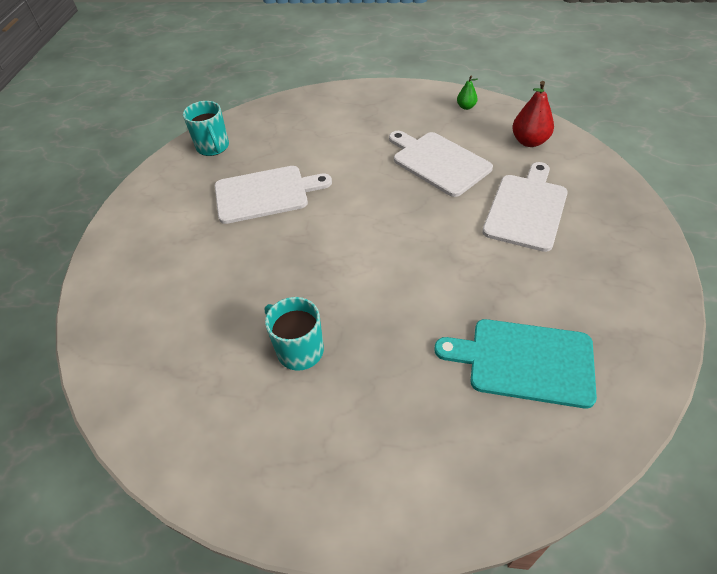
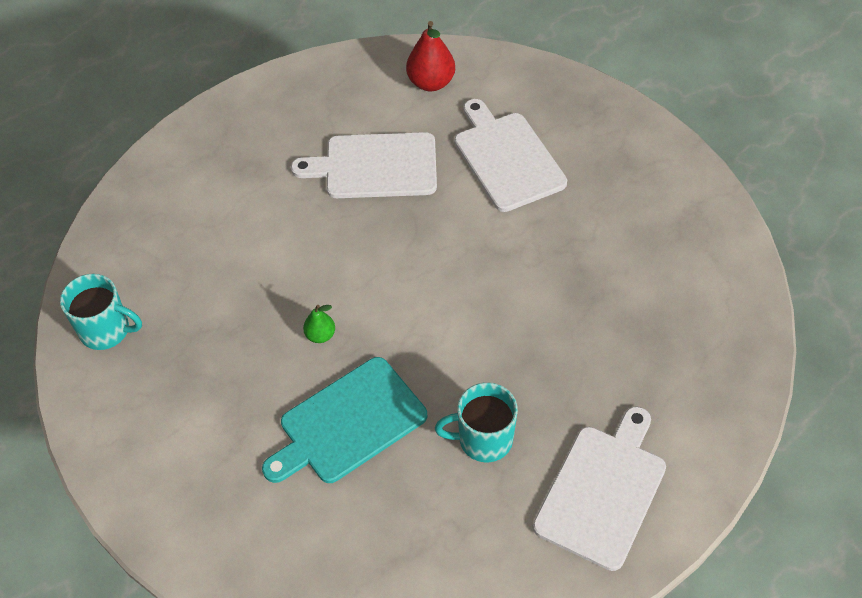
camera: 50 degrees left, 5 degrees up
white cutting board [215,166,332,224] -> white cutting board moved to [533,406,666,571]
turquoise cutting board [434,319,597,409] -> turquoise cutting board moved to [262,357,427,483]
green pear [457,75,478,110] -> green pear moved to [303,305,335,343]

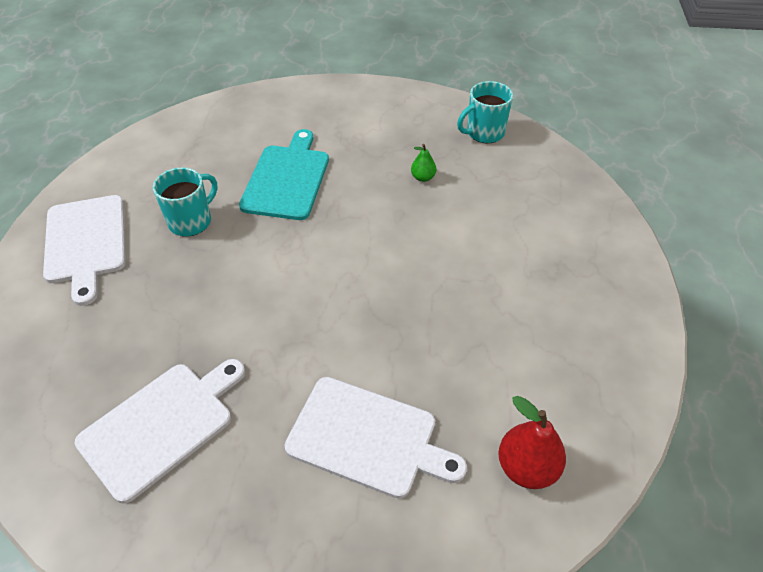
camera: 135 degrees right, 5 degrees down
white cutting board [291,132,437,198] -> white cutting board moved to [75,359,245,504]
green pear [303,305,335,343] -> green pear moved to [411,144,436,182]

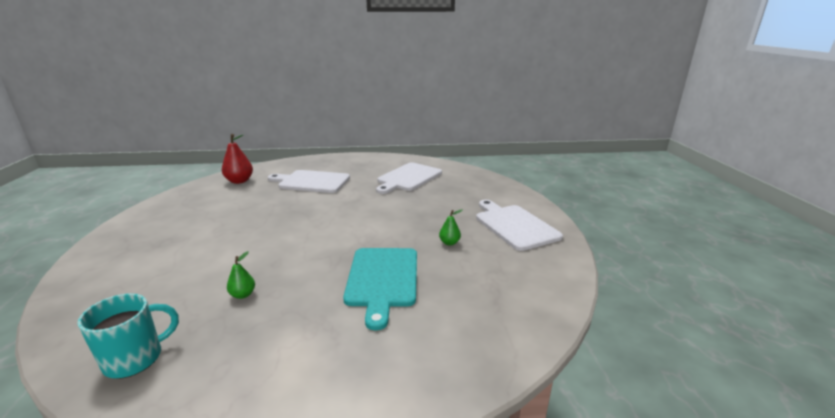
camera: 170 degrees right, 25 degrees down
turquoise mug [153,167,217,237] -> green pear [439,209,462,245]

